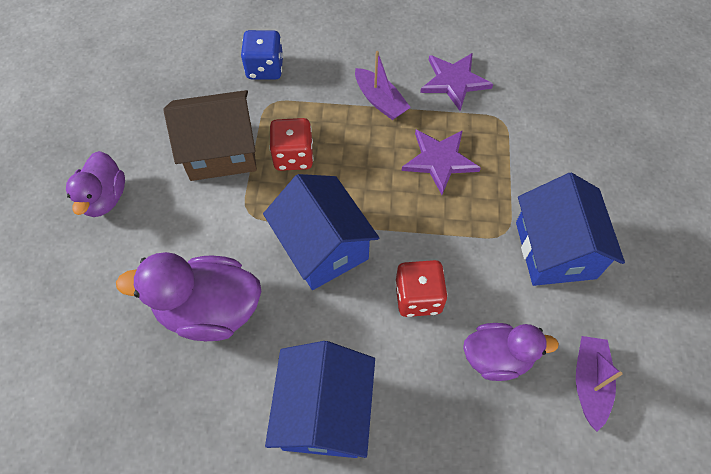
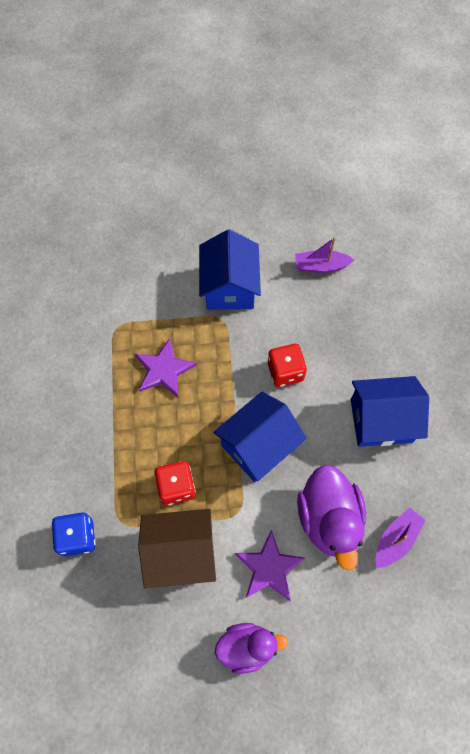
camera: 100 degrees left, 5 degrees up
brown house [163,90,257,181] -> brown house turned 75 degrees counterclockwise [138,509,216,588]
purple boat [355,51,411,120] -> purple boat moved to [375,507,426,568]
purple star [420,53,493,111] -> purple star moved to [235,530,305,601]
purple duck [463,323,559,381] -> none
blue house [516,173,625,286] -> blue house turned 75 degrees counterclockwise [199,229,261,310]

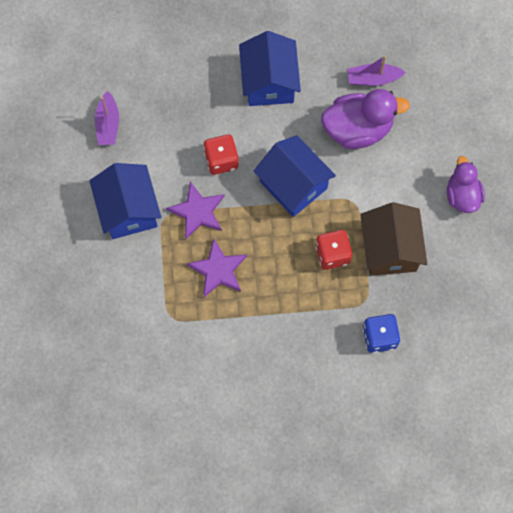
camera: 90 degrees left, 5 degrees up
blue house [199,229,261,310] -> blue house turned 75 degrees clockwise [90,163,161,239]
purple star [235,530,305,601] -> purple star moved to [166,182,225,240]
purple boat [375,507,426,568] -> purple boat turned 45 degrees counterclockwise [348,56,406,86]

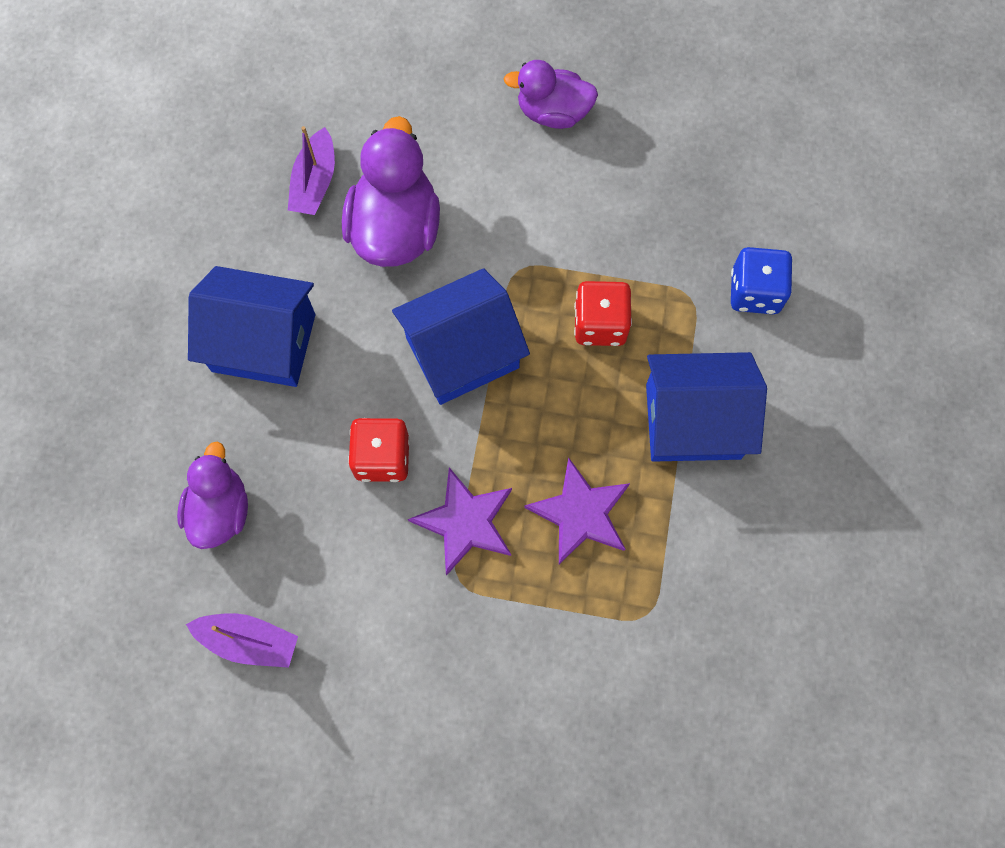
camera: 75 degrees left, 0 degrees up
blue house [90,163,161,239] -> blue house moved to [646,352,767,462]
brown house [360,202,427,276] -> none
none -> purple duck [177,442,248,549]

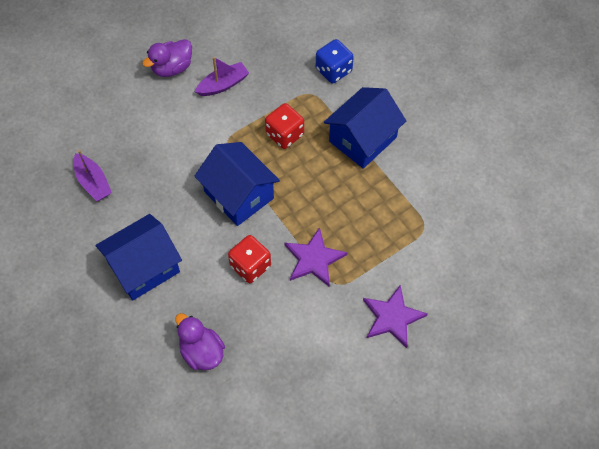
camera: 45 degrees left, 10 degrees down
purple boat [186,613,298,668] -> purple boat moved to [195,57,249,96]
purple duck [342,116,440,267] -> none
blue house [392,268,530,405] -> blue house turned 60 degrees counterclockwise [194,142,280,226]
purple star [524,458,630,564] -> purple star moved to [363,285,428,348]

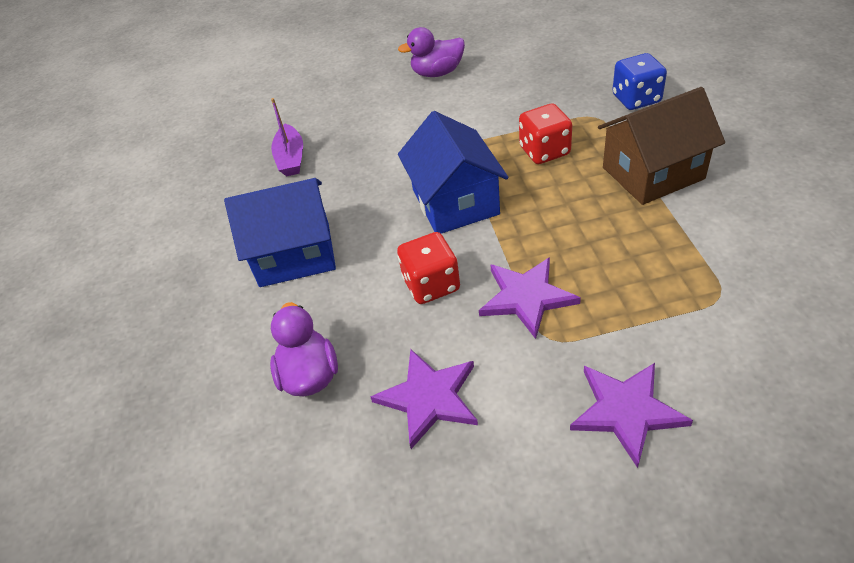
camera: 30 degrees right, 15 degrees down
purple boat [195,57,249,96] -> none
blue house [324,87,406,169] -> brown house [598,87,725,205]
none -> purple star [371,349,478,449]

